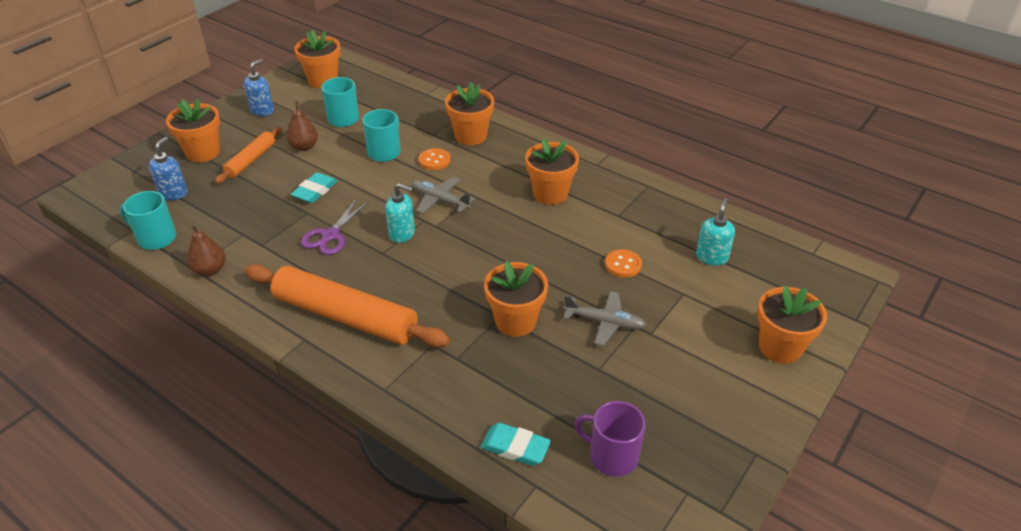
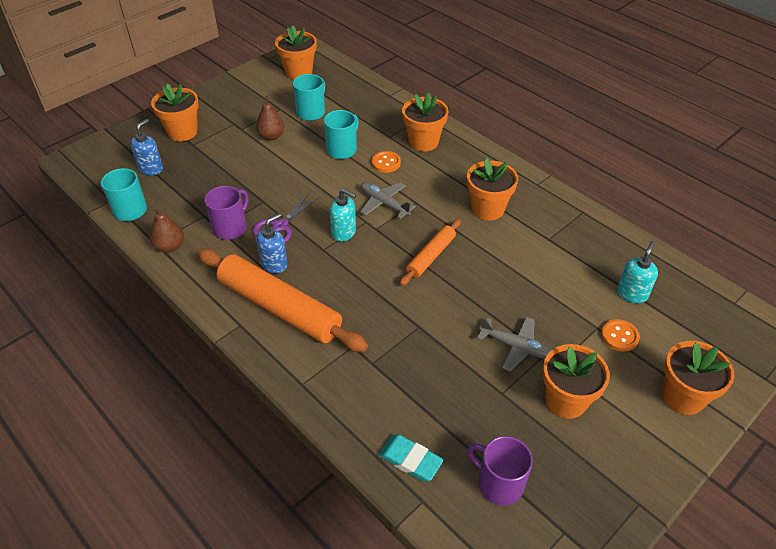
camera: 10 degrees right, 5 degrees up
orange rolling pin [215,127,282,184] -> orange rolling pin moved to [400,219,461,286]
blue soap dispenser [244,59,274,116] -> blue soap dispenser moved to [256,213,288,274]
turquoise eraser [291,172,337,203] -> none
orange flower pot [484,261,548,337] -> orange flower pot moved to [542,344,610,419]
orange button [605,249,642,278] -> orange button moved to [601,319,640,351]
none -> purple mug [204,186,249,240]

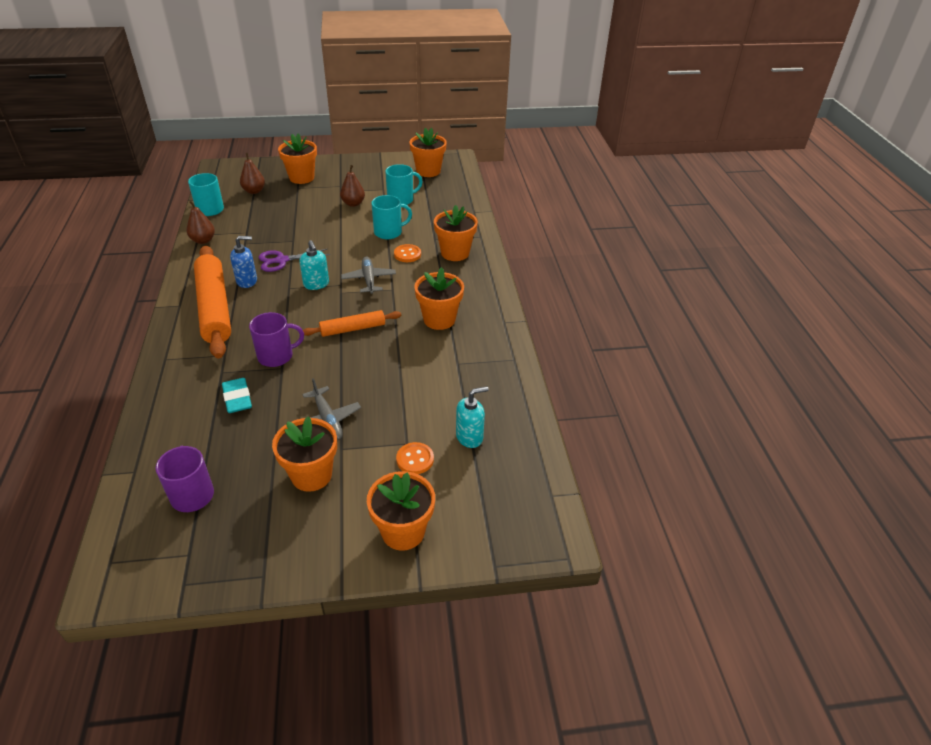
camera: 35 degrees right, 5 degrees down
blue soap dispenser [130,119,163,175] -> brown pear [240,153,265,194]
purple mug [204,186,249,240] -> purple mug moved to [249,312,304,367]
turquoise eraser [379,434,444,481] -> turquoise eraser moved to [222,378,252,413]

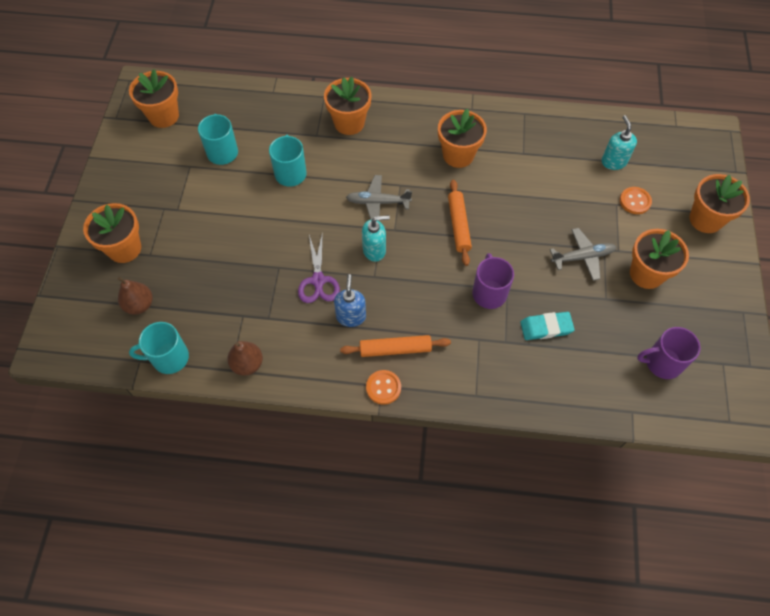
camera: 75 degrees left, 20 degrees up
orange rolling pin [194,246,231,358] -> orange rolling pin [340,335,451,357], size x0.53
brown pear [340,165,365,207] -> none
orange button [394,244,421,262] -> orange button moved to [366,370,401,405]

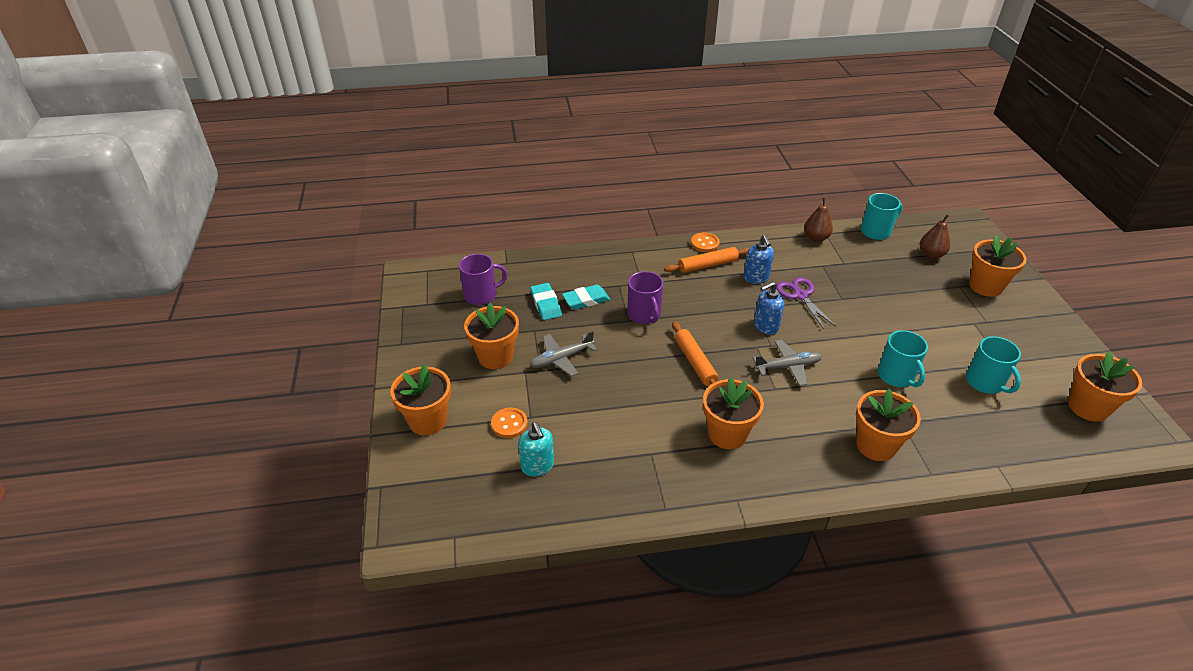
camera: 165 degrees right, 20 degrees down
turquoise soap dispenser [362,215,390,262] -> blue soap dispenser [754,282,784,335]
none -> turquoise eraser [530,283,562,320]

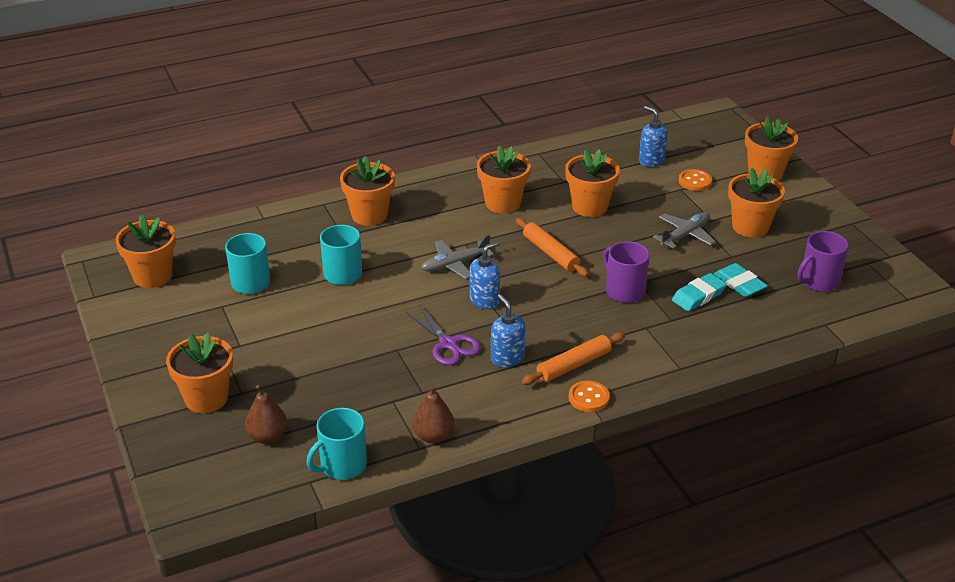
camera: 165 degrees right, 5 degrees down
turquoise soap dispenser [518,422,554,476] -> blue soap dispenser [639,106,668,167]
none -> orange flower pot [565,149,620,217]

